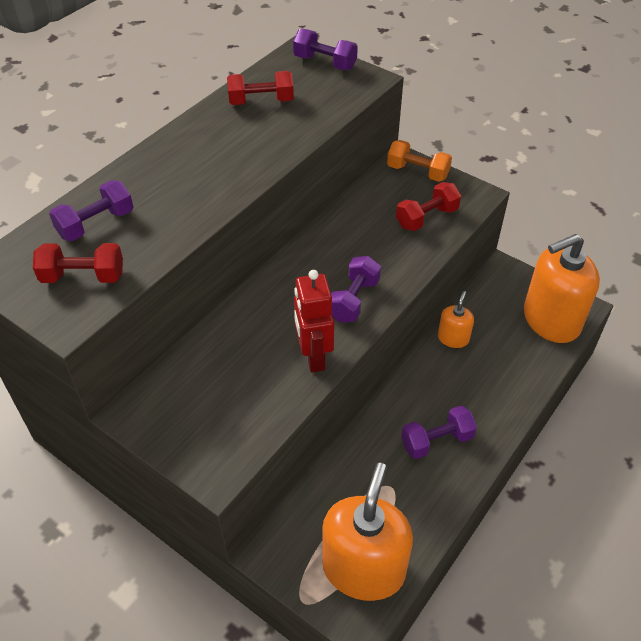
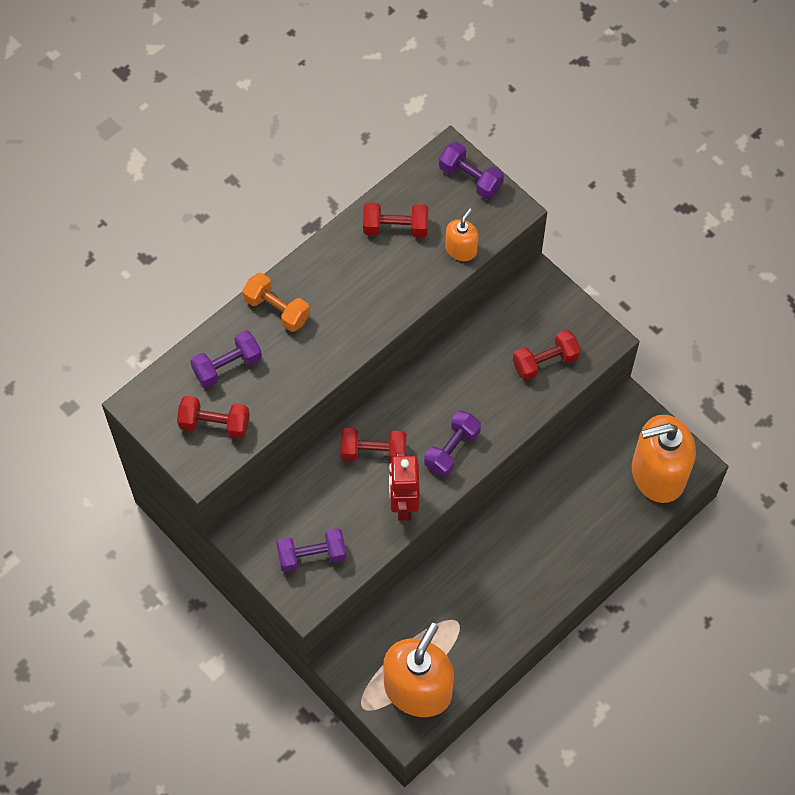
camera: 10 degrees right, 15 degrees up
orange dumbbell [387,140,452,182] -> orange dumbbell moved to [242,273,310,332]
purple dumbbell [401,405,477,459] -> purple dumbbell moved to [276,528,347,572]
orange soap dispenser [438,291,474,348] -> orange soap dispenser moved to [445,208,478,261]
none -> red dumbbell [340,428,407,462]

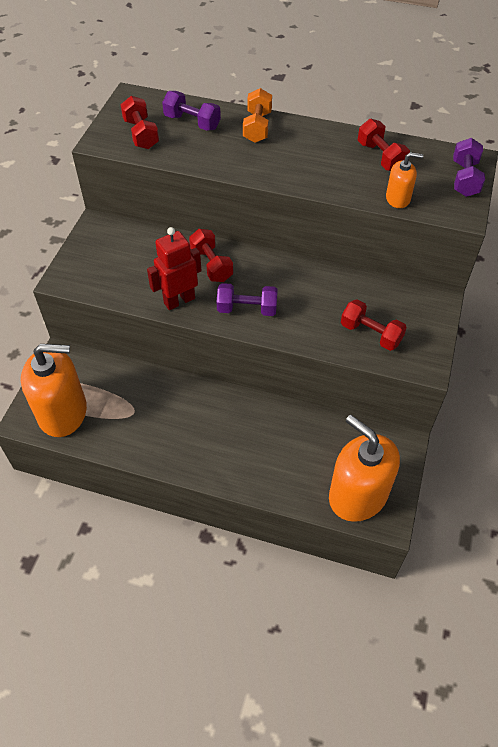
camera: 60 degrees right, 10 degrees down
purple dumbbell [276,528,347,572] -> none

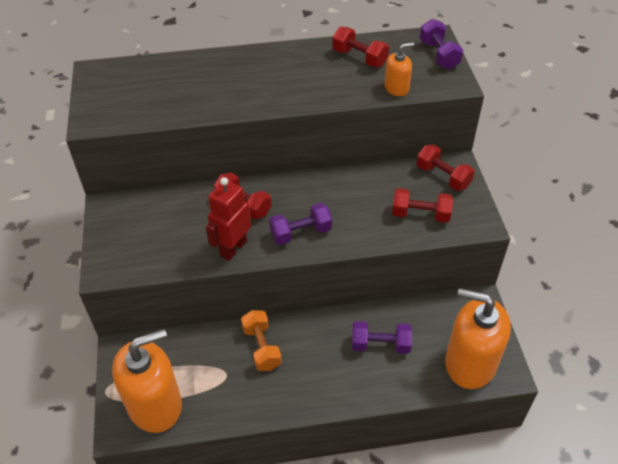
camera: 25 degrees left, 5 degrees down
red dumbbell [120,96,159,149] -> red dumbbell moved to [417,144,475,191]
purple dumbbell [162,91,221,131] -> purple dumbbell moved to [352,321,412,354]
orange dumbbell [243,88,272,143] -> orange dumbbell moved to [241,310,282,371]

